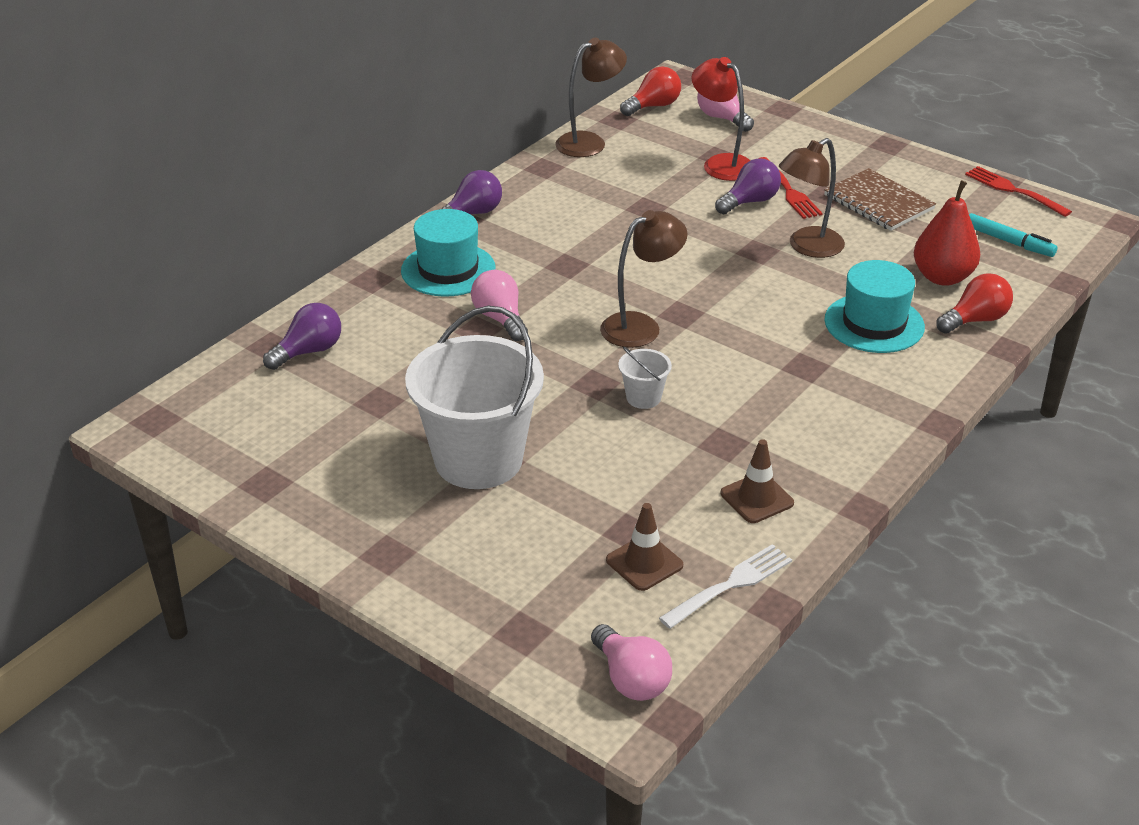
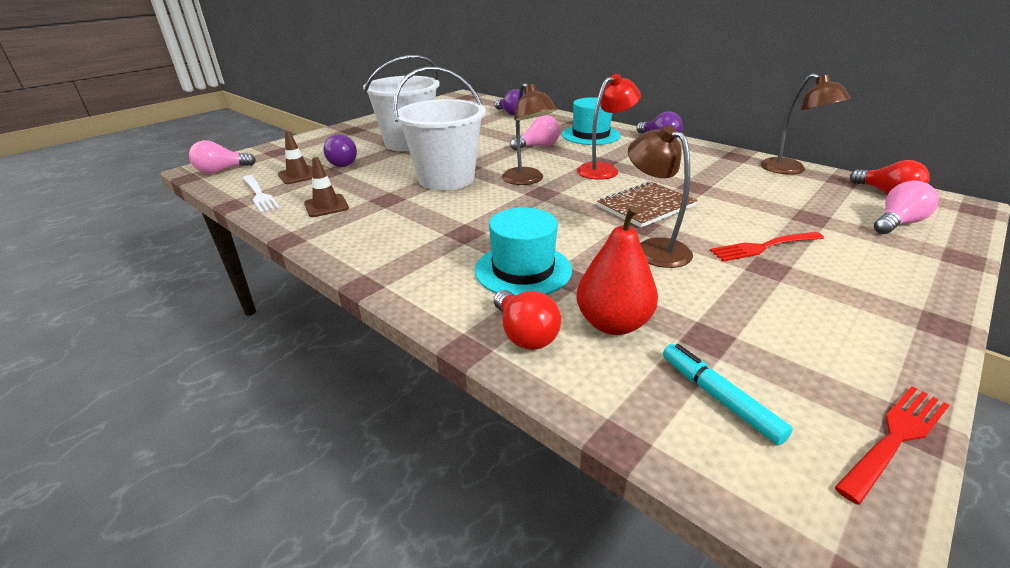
camera: 95 degrees right, 5 degrees down
white bucket [618,347,672,409] -> white bucket [393,67,486,191], size x2.41
red lamp [691,57,750,181] -> red lamp moved to [577,74,641,180]
purple light bulb [715,158,781,214] -> purple light bulb moved to [323,134,357,167]
brown notebook [824,168,936,231] -> brown notebook moved to [597,181,698,227]
turquoise marker [969,213,1058,257] -> turquoise marker turned 105 degrees clockwise [663,344,793,445]

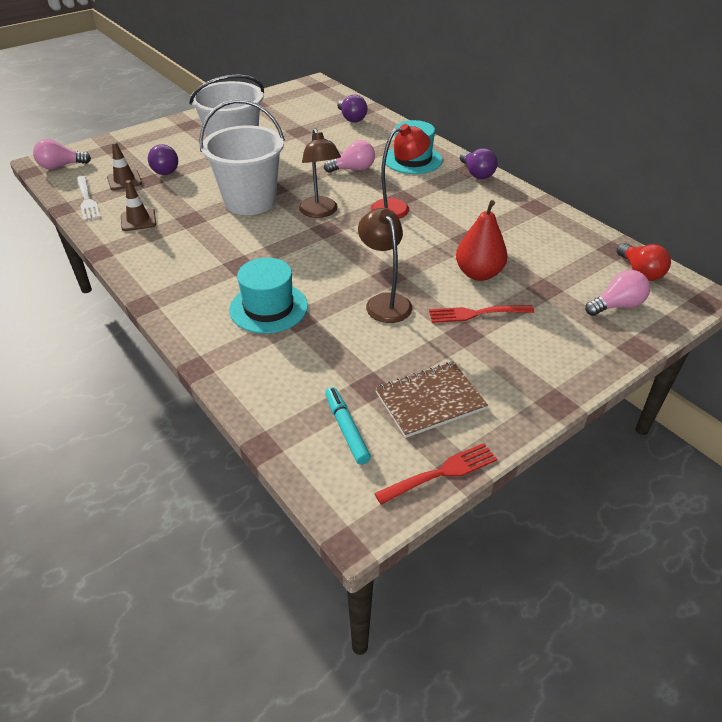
camera: 10 degrees right, 10 degrees up
red light bulb [494,290,561,350] -> none
red pear [577,206,658,335] -> red pear moved to [456,200,508,281]
brown notebook [597,181,698,227] -> brown notebook moved to [375,362,488,438]
brown lamp [760,73,851,175] -> none

